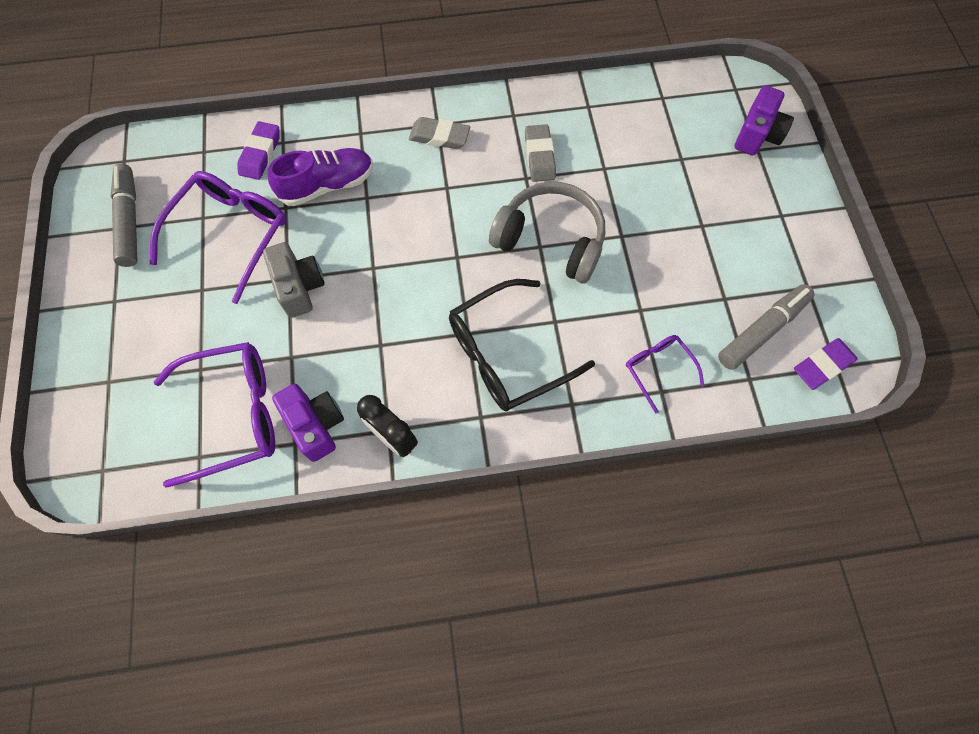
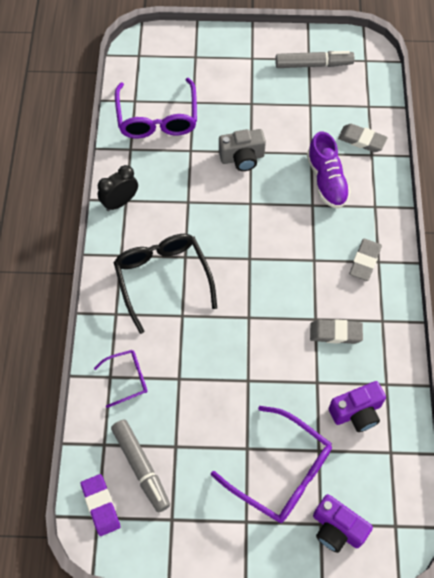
camera: 100 degrees right, 5 degrees down
purple glasses [150,171,287,304] -> purple glasses moved to [211,406,332,523]
purple eraser [237,121,280,180] -> grey eraser [338,124,388,152]
purple camera [272,384,344,462] -> purple camera moved to [329,381,386,432]
grey headphones [489,182,605,283] -> none

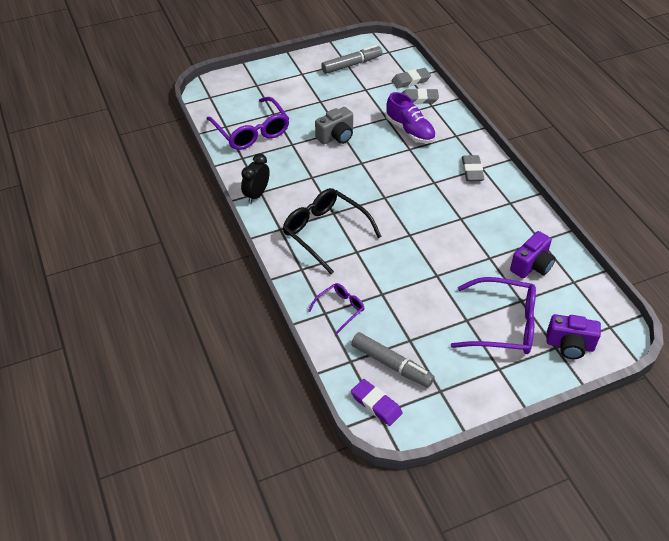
camera: 25 degrees left, 15 degrees down
grey eraser [310,319,363,344] -> grey eraser moved to [392,68,431,88]

